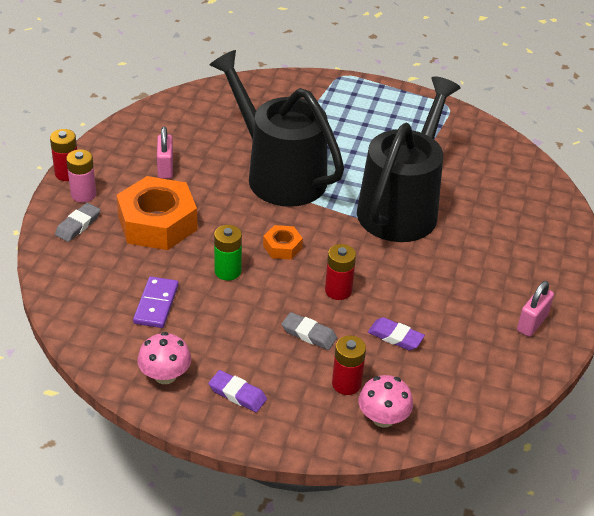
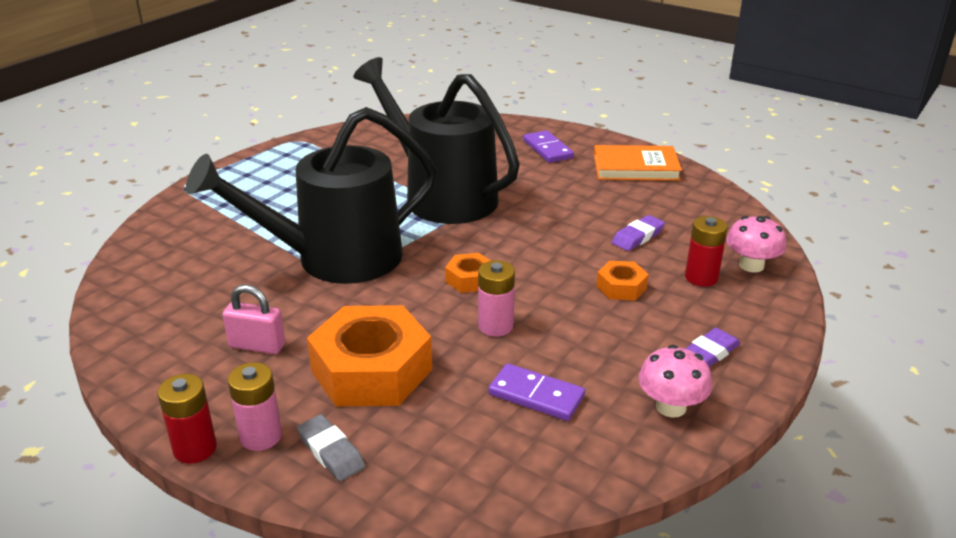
camera: 70 degrees left, 10 degrees down
green battery [214,225,242,280] -> pink battery [478,260,515,337]
grey eraser [282,312,337,350] -> orange nut [596,261,649,301]
red battery [325,244,356,300] -> none
pink padlock [517,281,554,337] -> orange book [594,145,682,181]
none -> purple domino [523,130,574,163]

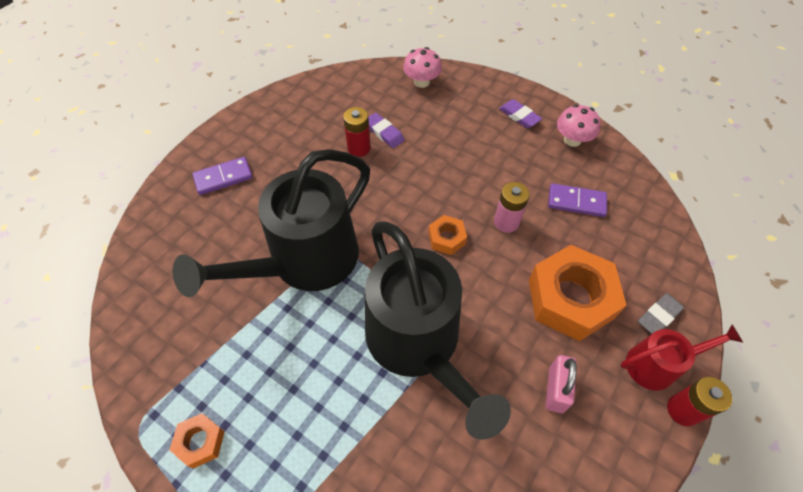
camera: 90 degrees left, 25 degrees up
pink battery [228,362,282,451] -> red watering can [621,325,743,391]
purple domino [488,363,585,421] -> purple domino turned 75 degrees clockwise [548,183,607,217]
orange book [594,145,682,181] -> none
orange nut [596,261,649,301] -> orange nut moved to [170,413,225,469]
red battery [685,216,728,287] -> red battery moved to [343,107,371,157]

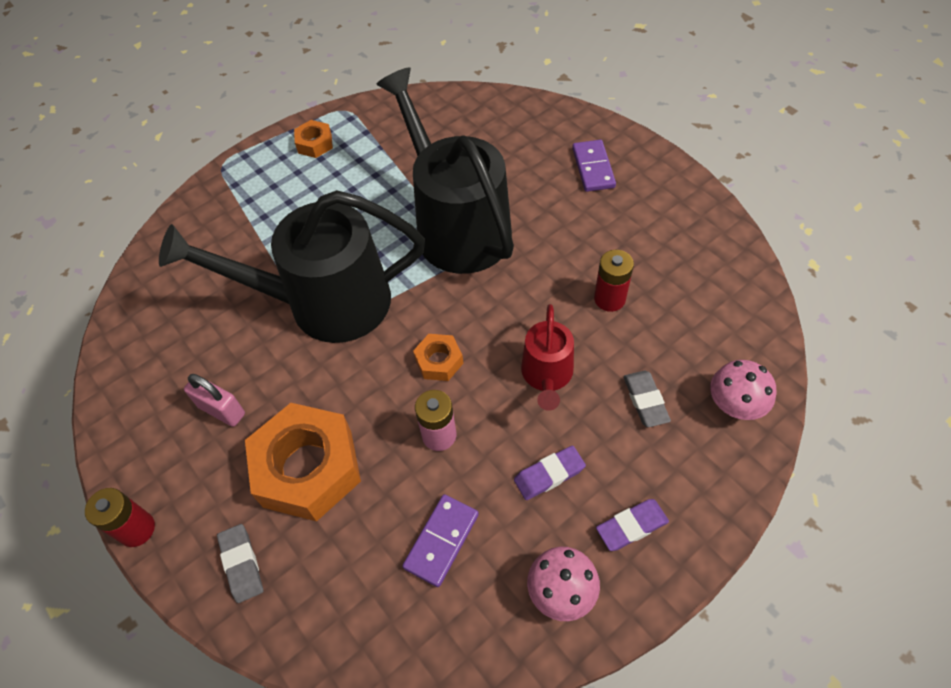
camera: 110 degrees right, 0 degrees up
purple eraser [368,113,405,148] -> purple eraser moved to [514,445,586,500]
red watering can [621,325,743,391] -> red watering can moved to [521,304,574,411]
none -> grey eraser [623,371,671,427]

